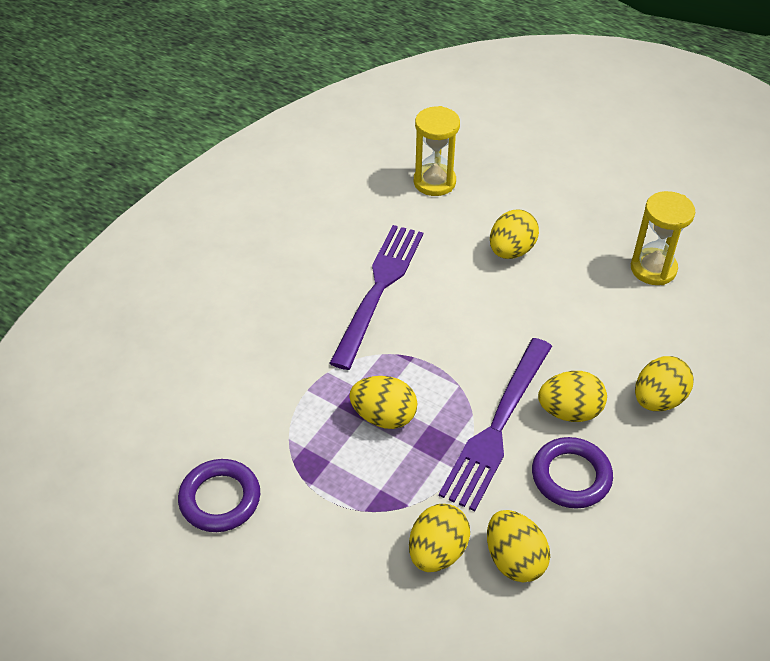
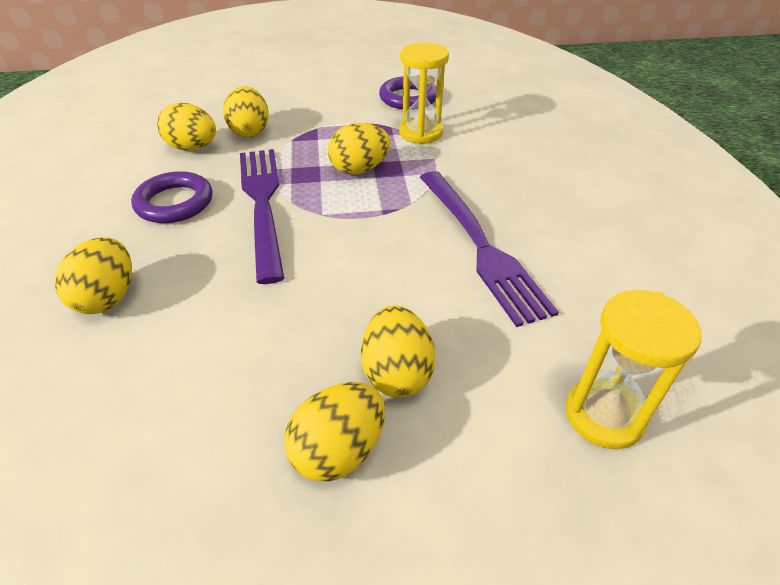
camera: 140 degrees right, 5 degrees down
yellow egg [538,371,607,422] -> yellow egg moved to [284,382,385,482]
yellow hourglass [631,191,695,285] -> yellow hourglass moved to [399,43,449,144]

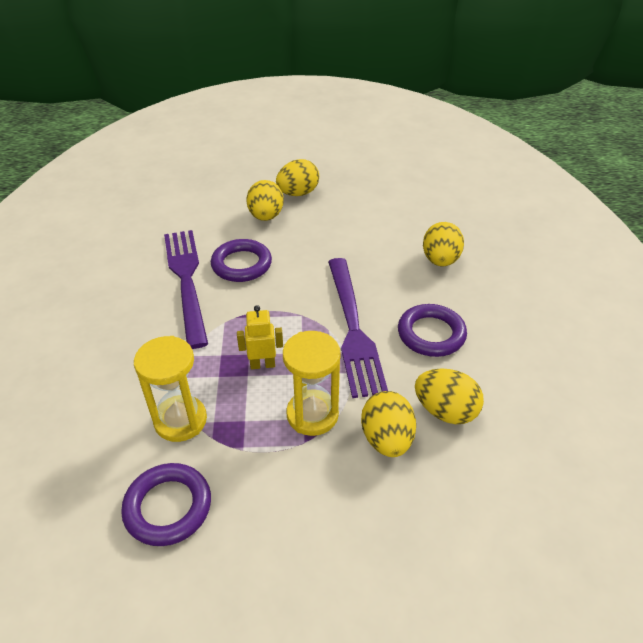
camera: 175 degrees left, 0 degrees up
yellow egg [328,123,391,175] -> yellow robot [237,305,283,369]
yellow hourglass [566,290,702,449] -> yellow hourglass moved to [283,331,341,436]
none -> purple ring [211,239,272,282]

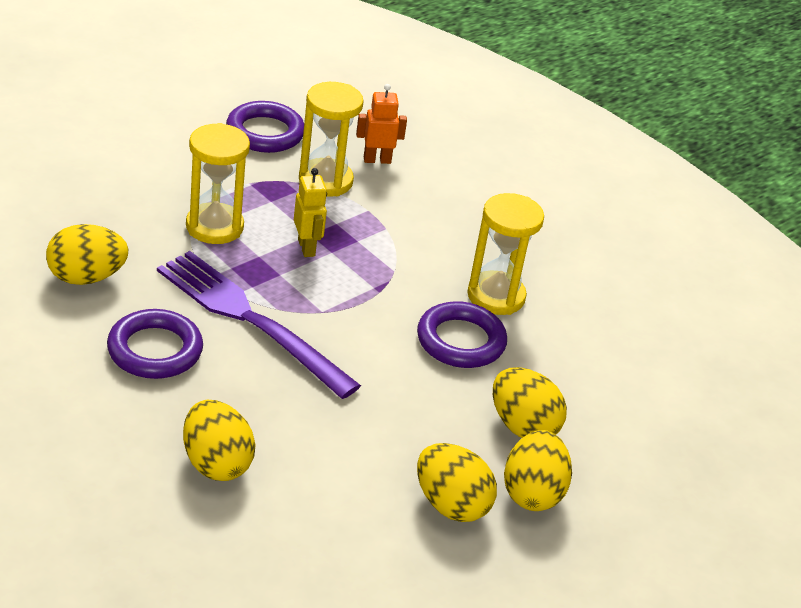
camera: 135 degrees right, 5 degrees down
purple fork [164,230,208,349] -> yellow hourglass [467,193,544,315]
yellow robot [237,305,283,369] -> yellow robot turned 60 degrees counterclockwise [294,168,327,257]
yellow egg [361,391,416,457] -> yellow egg moved to [417,443,497,522]
none -> orange robot [356,84,407,164]

